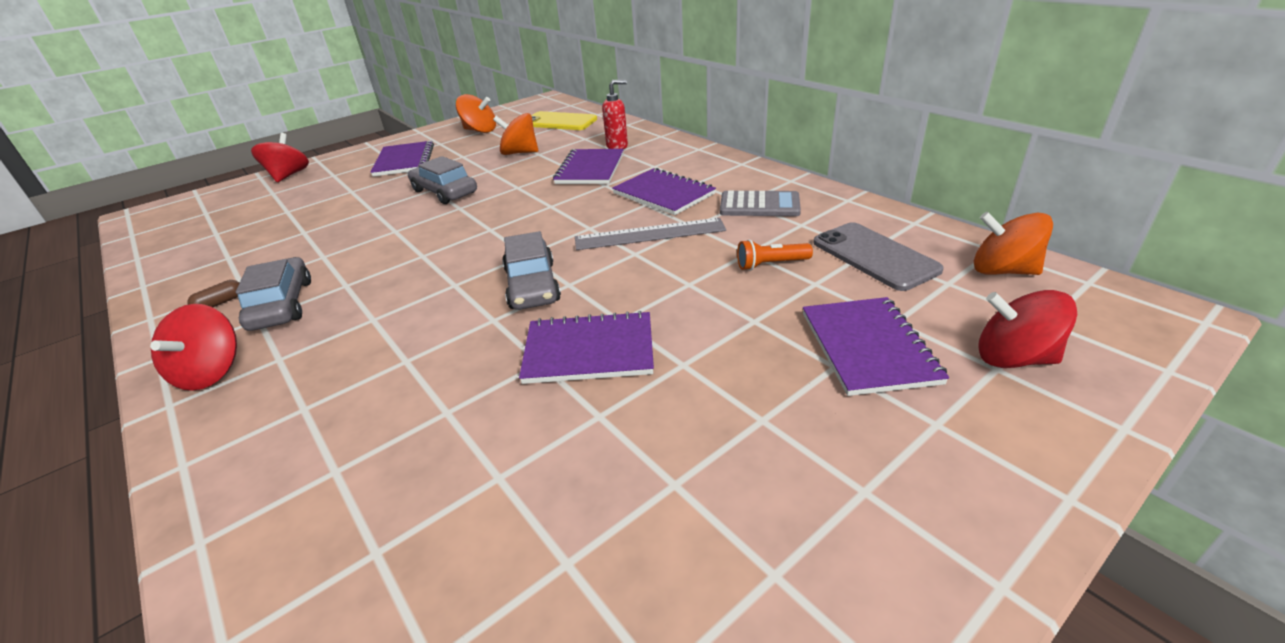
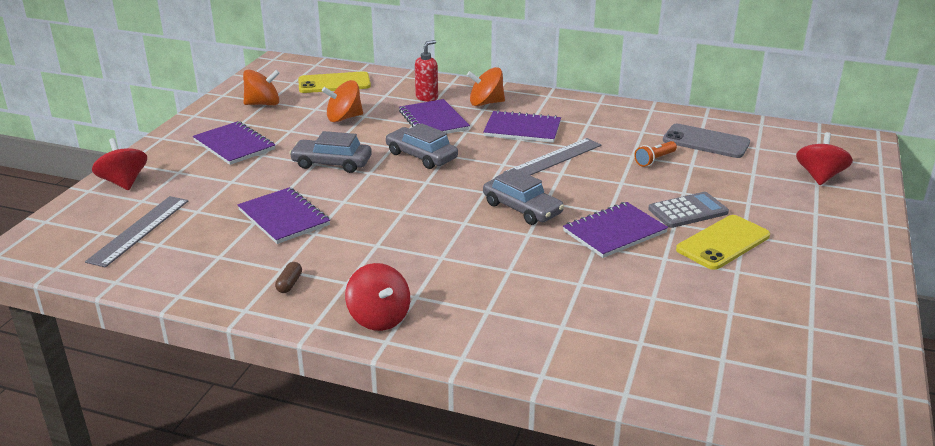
camera: 35 degrees left, 5 degrees down
grey car [236,257,311,331] -> grey car moved to [385,123,458,169]
grey calculator [720,191,801,216] -> grey calculator moved to [648,192,729,228]
purple notebook [803,297,949,396] -> purple notebook moved to [238,187,330,244]
orange spinning top [974,212,1053,275] -> orange spinning top moved to [467,67,505,106]
red spinning top [978,290,1077,368] -> red spinning top turned 120 degrees clockwise [796,132,853,185]
none -> grey ruler [85,196,188,268]
none -> yellow phone [676,215,770,270]

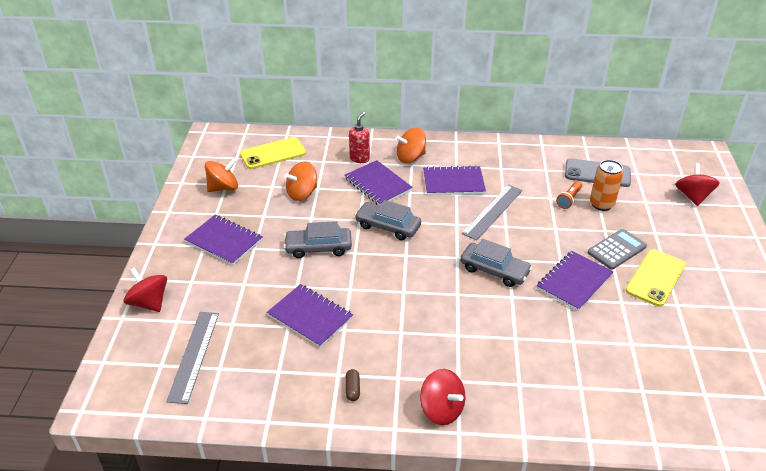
camera: 15 degrees left, 10 degrees up
none -> orange can [590,160,623,211]

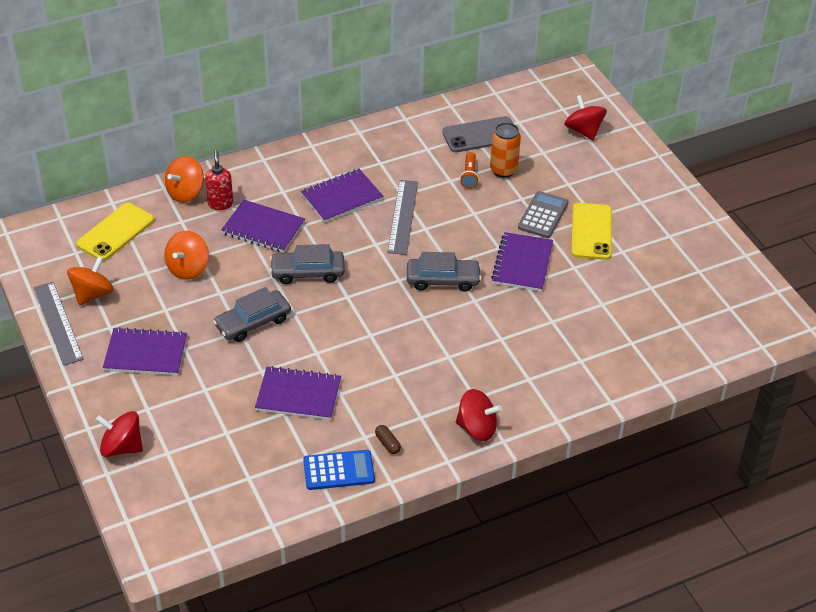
camera: 30 degrees left, 5 degrees up
grey ruler [166,312,219,404] -> grey ruler moved to [34,282,84,366]
orange spinning top [396,127,426,163] -> orange spinning top moved to [165,156,204,203]
none -> blue calculator [303,450,375,490]

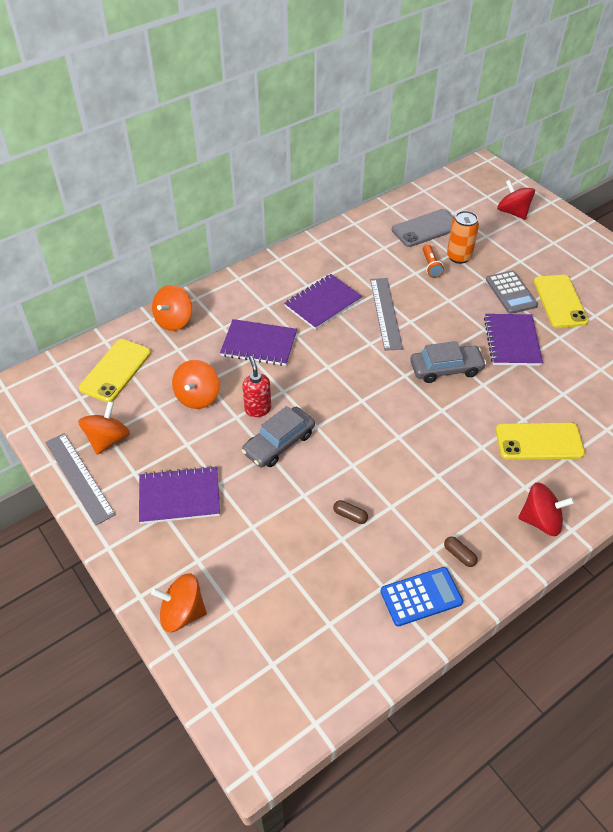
camera: 10 degrees left, 5 degrees up
red spinning top [96,411,143,457] -> orange spinning top [151,574,207,632]
red soap dispenser [205,150,233,210] -> red soap dispenser moved to [242,356,271,417]
purple notebook [255,366,341,420] -> brown capsule [333,500,368,524]
grey car [270,244,345,284] -> none
grey calculator [518,191,568,238] -> grey calculator turned 150 degrees clockwise [486,270,538,314]
none -> yellow phone [496,423,585,460]

